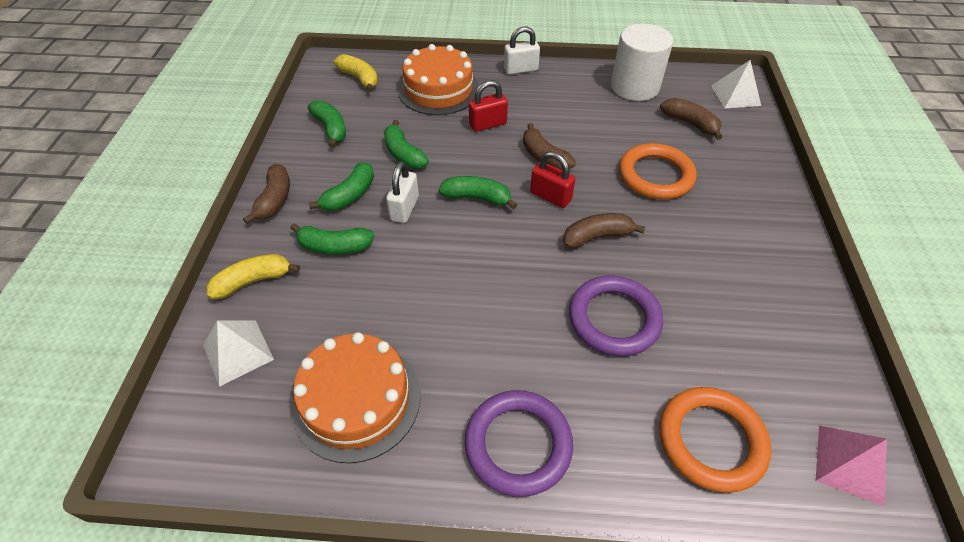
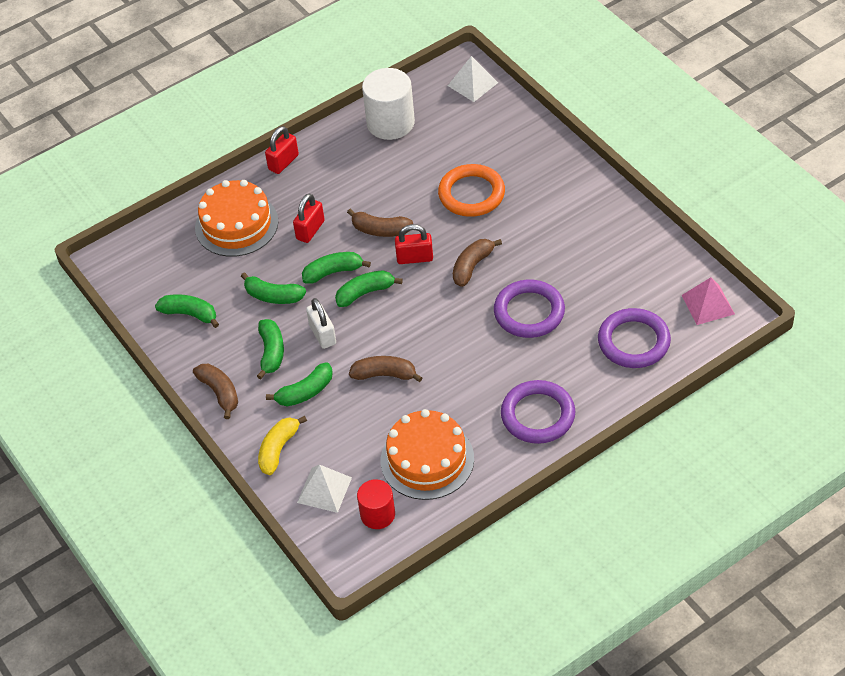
camera: 35 degrees left, 0 degrees up
yellow banana [334,54,378,92] -> none
white padlock [504,26,540,75] -> red padlock [265,126,299,174]
orange ring [659,387,771,493] -> purple ring [598,308,671,368]
brown banana [660,98,722,140] -> brown banana moved to [349,356,423,382]
none -> green banana [302,252,371,284]
none -> red cylinder [357,479,395,529]

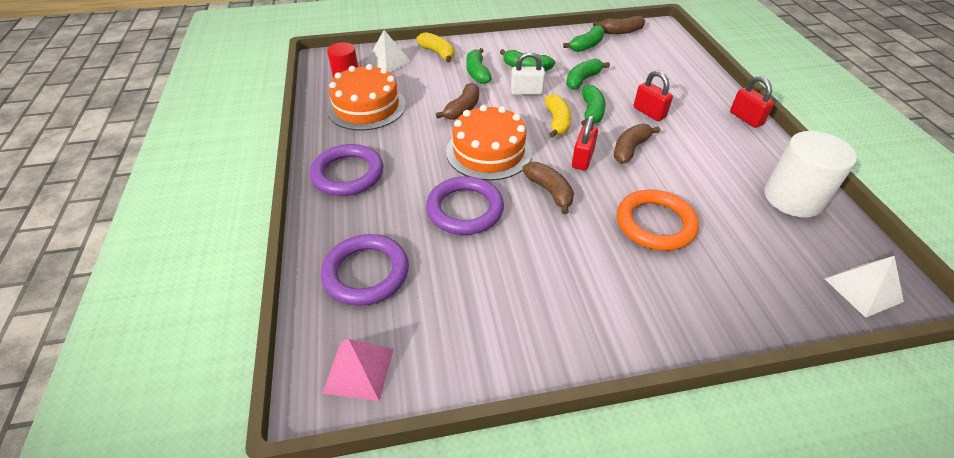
camera: 110 degrees right, 5 degrees down
brown banana [193,364,238,419] -> brown banana moved to [593,16,645,34]
orange cake [195,180,278,257] -> orange cake moved to [446,105,532,181]
green banana [335,270,403,307] -> yellow banana [545,94,571,138]

